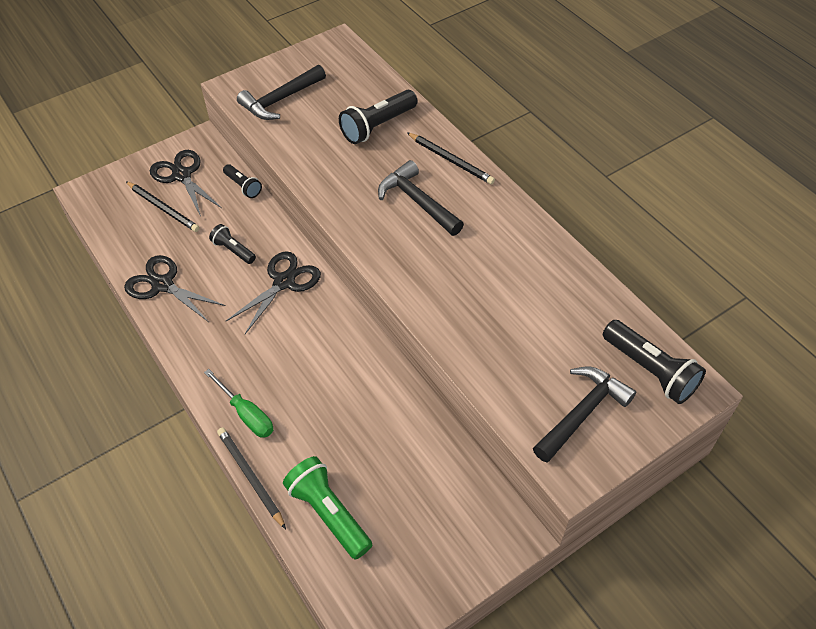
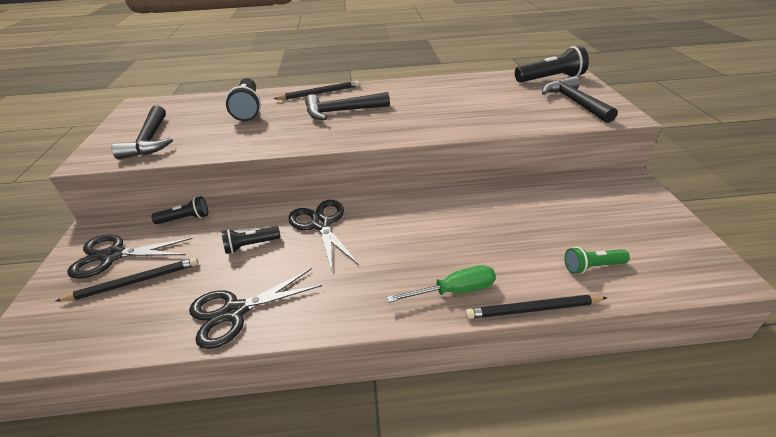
camera: 60 degrees left, 15 degrees down
green flashlight [283,456,372,560] -> green flashlight [564,247,630,274], size x0.59

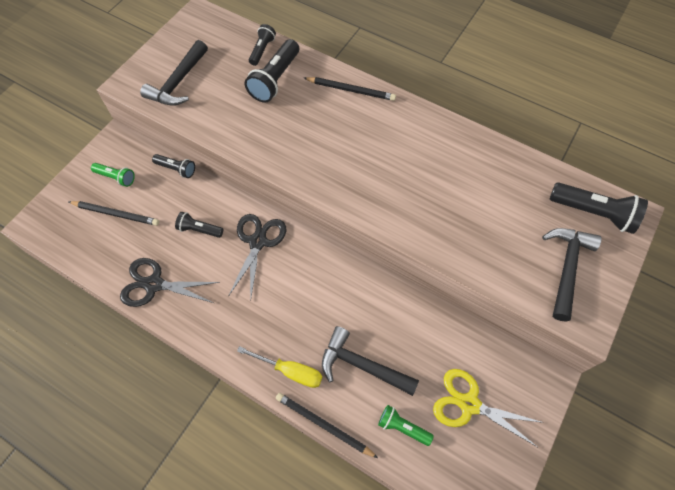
camera: 35 degrees right, 25 degrees up
black scissors [67,235,193,279] -> green flashlight [91,163,135,187]
black hammer [305,92,390,120] -> black hammer moved to [322,326,419,396]
green screwdriver [387,265,496,303] -> yellow screwdriver [237,346,322,388]
none -> black flashlight [249,24,276,66]
none -> yellow scissors [433,369,544,447]

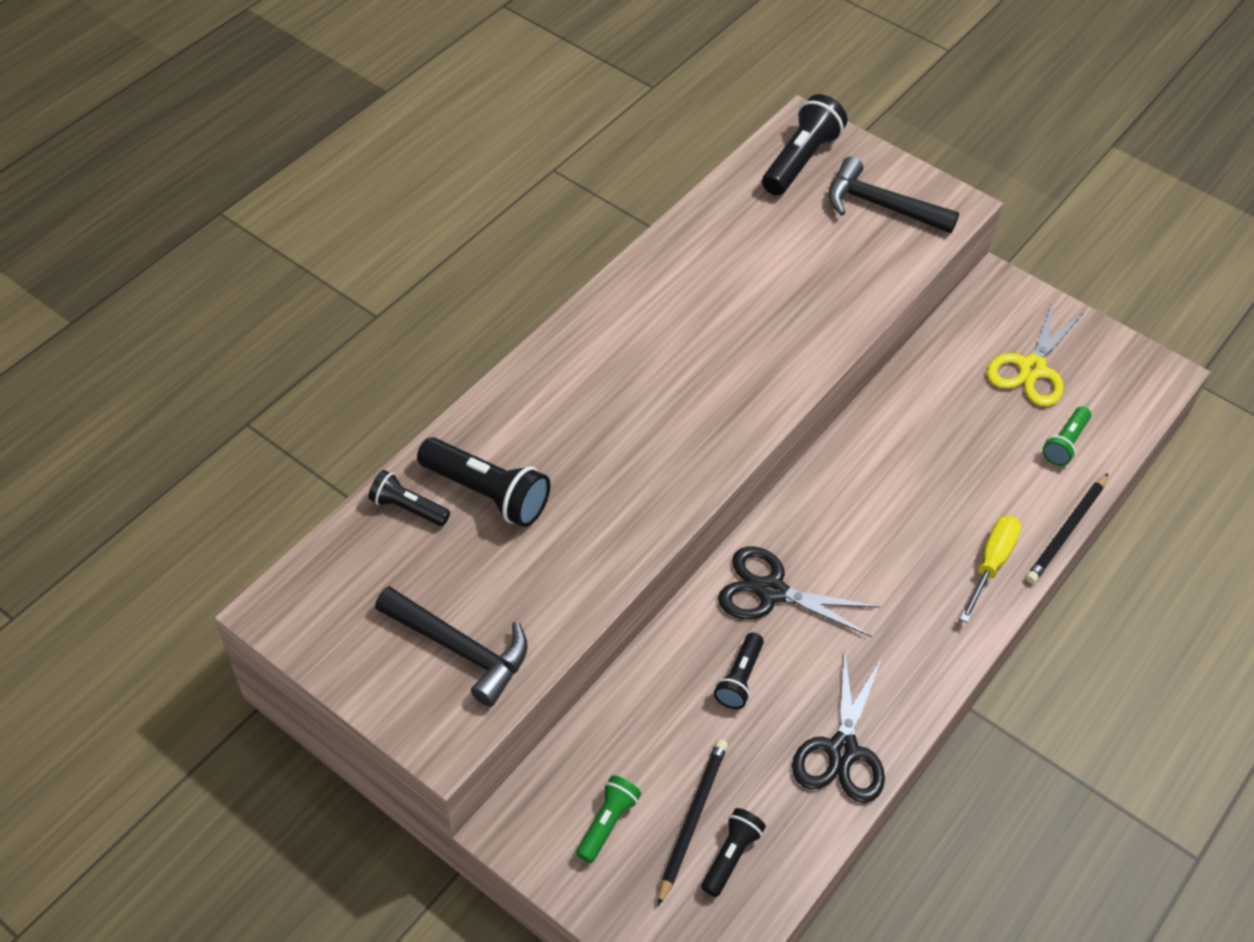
camera: 85 degrees left, 10 degrees down
black flashlight [152,154,195,178] -> black flashlight moved to [701,808,766,897]
black pencil [304,77,396,101] -> none
black hammer [322,326,419,396] -> none

